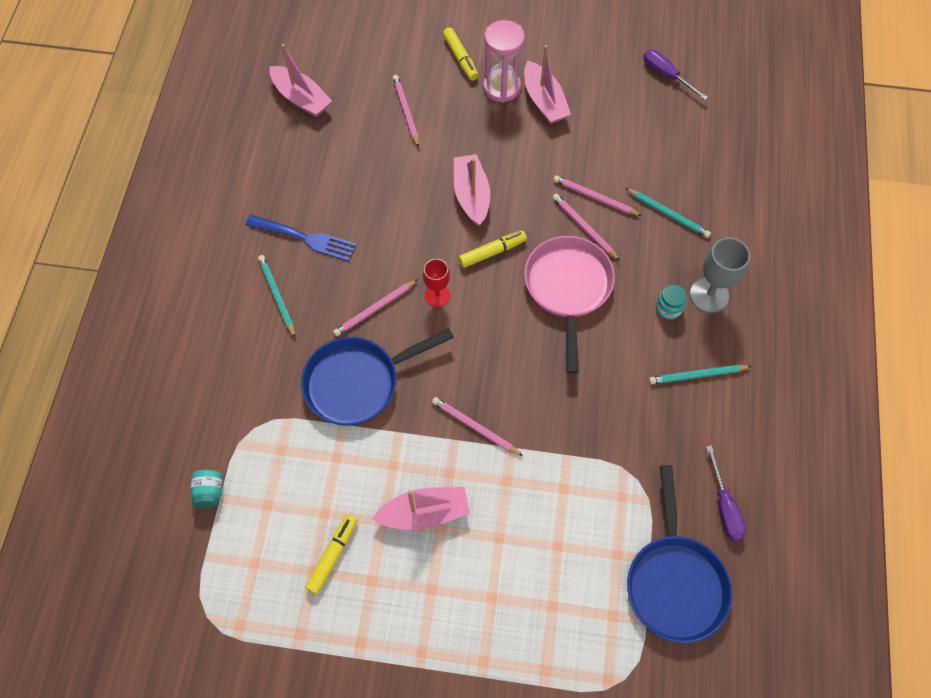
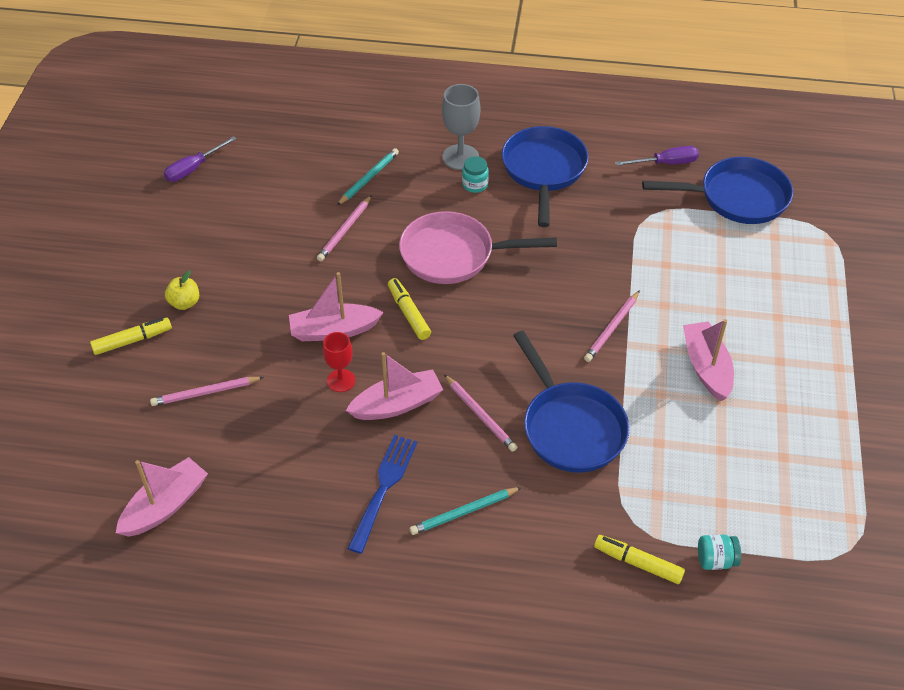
camera: 90 degrees left, 15 degrees down
yellow marker [305,514,357,595] -> yellow marker moved to [594,535,685,584]
red goblet [423,259,450,307] -> red goblet moved to [323,332,355,392]
pink hourglass [483,20,525,103] -> yellow apple [165,270,199,310]
pink boat [524,45,571,124] -> pink boat moved to [346,352,443,420]
pink pencil [552,194,620,261] -> none
turquoise pencil [649,365,752,384] -> blue pan [502,126,589,227]

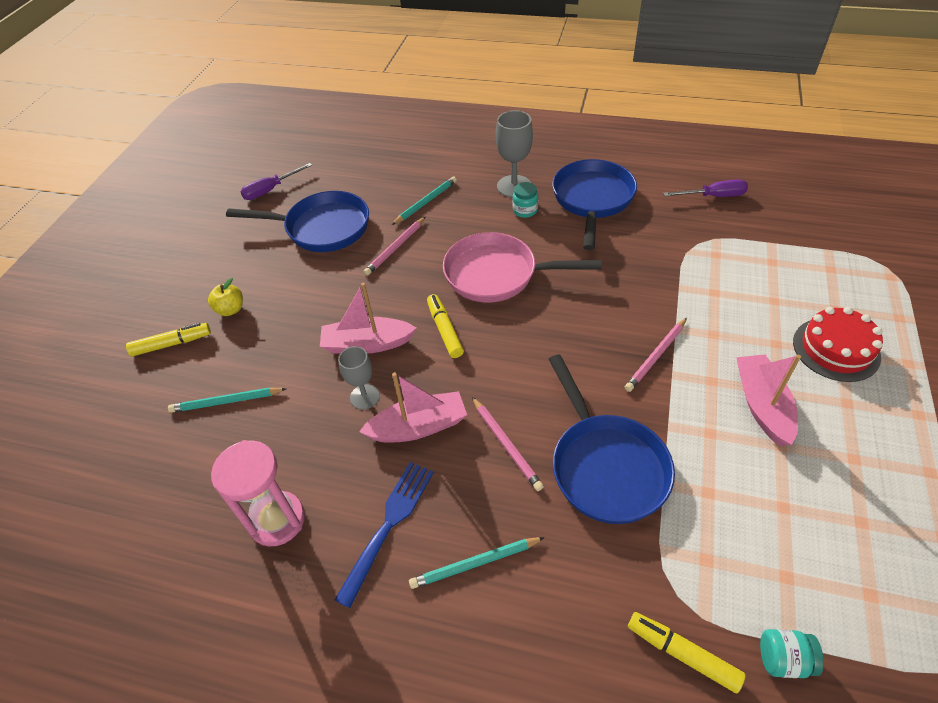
camera: 10 degrees right, 0 degrees up
pink boat [116,457,208,537] -> none
pink pencil [150,377,264,406] -> turquoise pencil [168,387,286,413]
red goblet [323,332,355,392] -> grey goblet [338,346,380,409]
blue pan [642,157,793,224] -> blue pan moved to [226,191,369,252]
none -> pink hourglass [211,440,305,547]
none -> red cake [793,307,883,382]

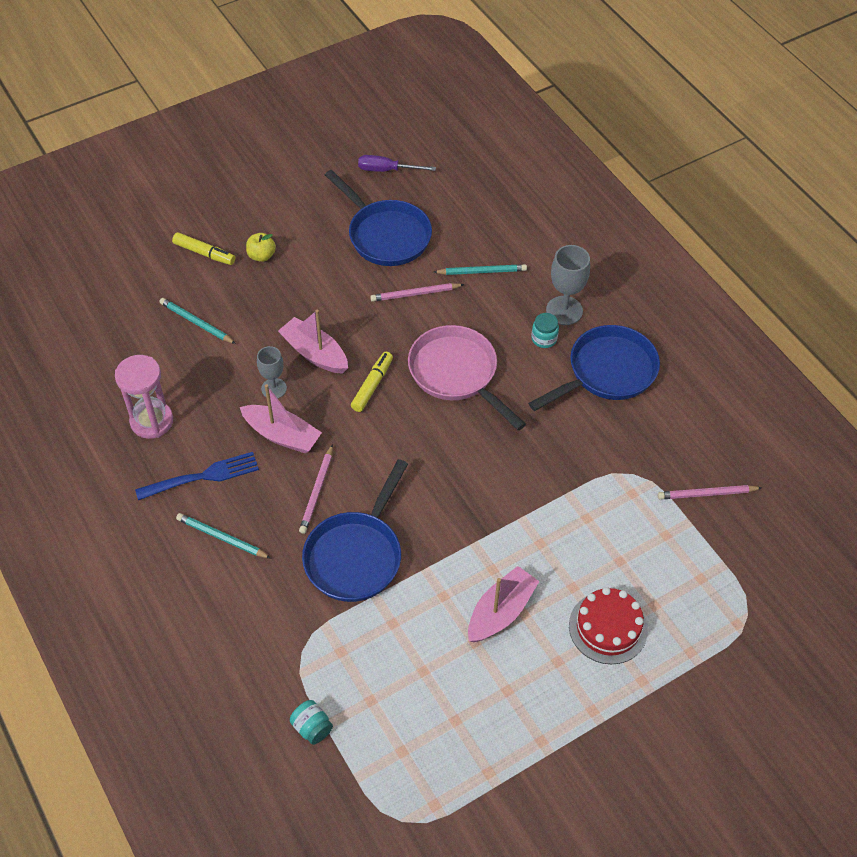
camera: 40 degrees right, 5 degrees up
pink pencil [625,318,687,392] -> pink pencil moved to [658,485,762,500]
yellow marker [628,612,745,693] -> none
purple screwdriver [663,179,748,197] -> none

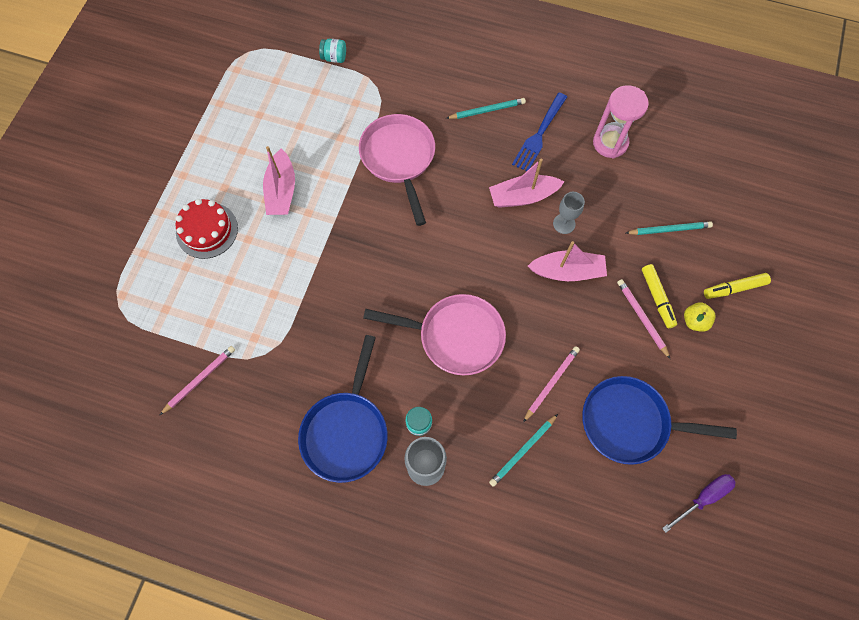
camera: 140 degrees right, 15 degrees up
pink pencil [299,444,333,534] -> pink pencil moved to [617,279,670,359]
blue pan [302,459,408,602] -> pink pan [359,114,435,226]
yellow marker [351,352,393,412] -> yellow marker moved to [642,264,677,328]

